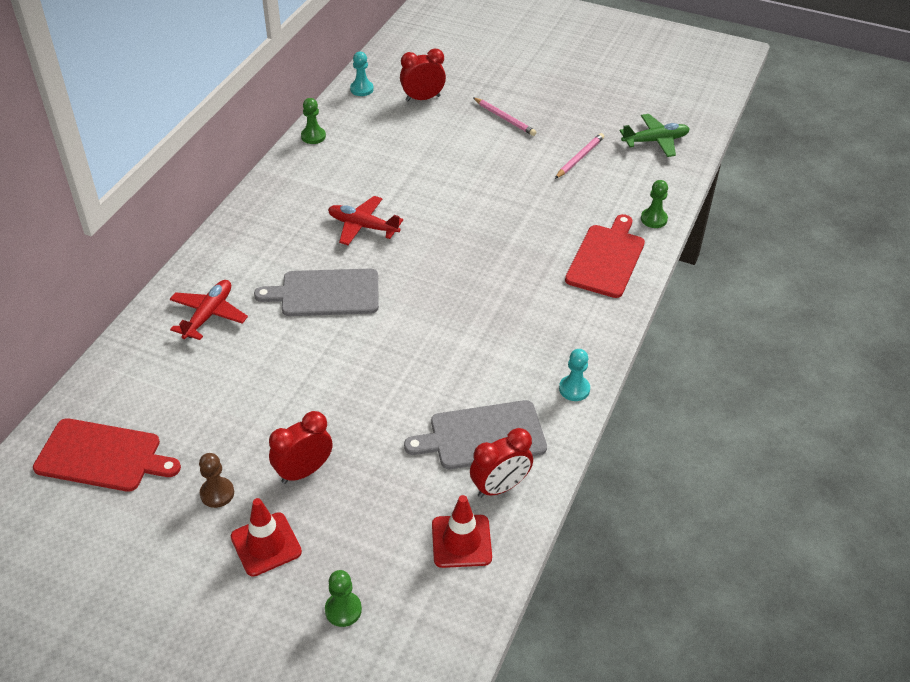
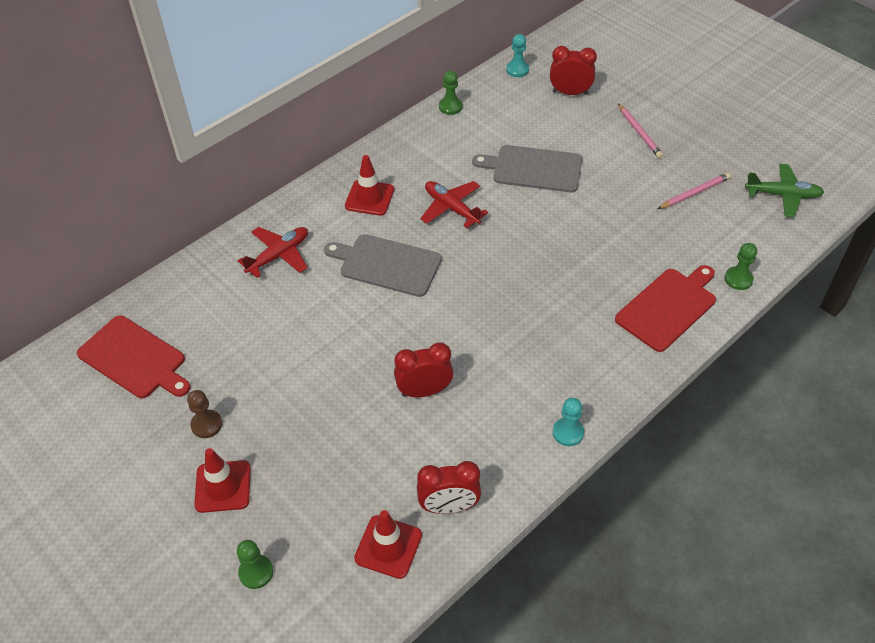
camera: 25 degrees right, 5 degrees up
red clock [269,411,333,484] -> red clock moved to [394,343,453,397]
grey cutting board [404,400,547,469] -> grey cutting board moved to [472,145,582,192]
none -> red traffic cone [345,155,394,216]

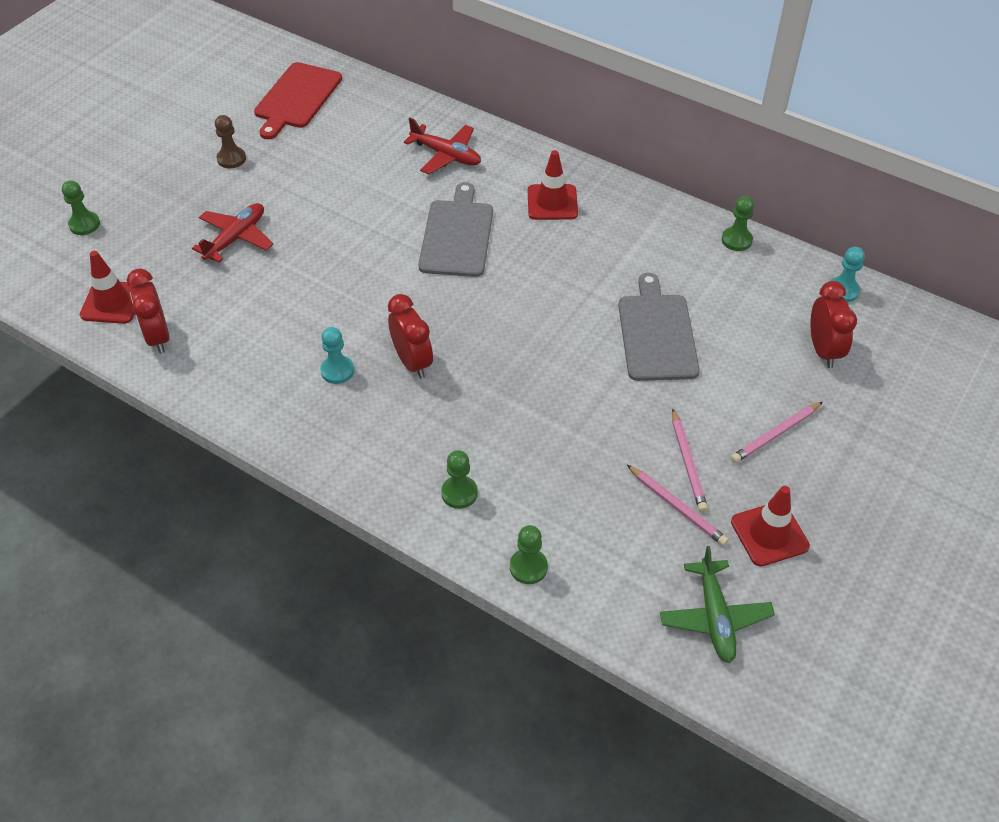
camera: 75 degrees right, 0 degrees up
red traffic cone [194,448,250,513] -> red traffic cone moved to [731,486,810,567]
red clock [394,343,453,397] -> red clock moved to [388,294,433,379]
red plane [420,181,488,228] -> red plane moved to [192,203,273,263]
turquoise pawn [553,398,584,446] -> turquoise pawn moved to [320,327,354,384]
red cutting board [615,265,716,352] -> green pawn [441,450,478,509]
none -> pink pencil [672,408,708,512]

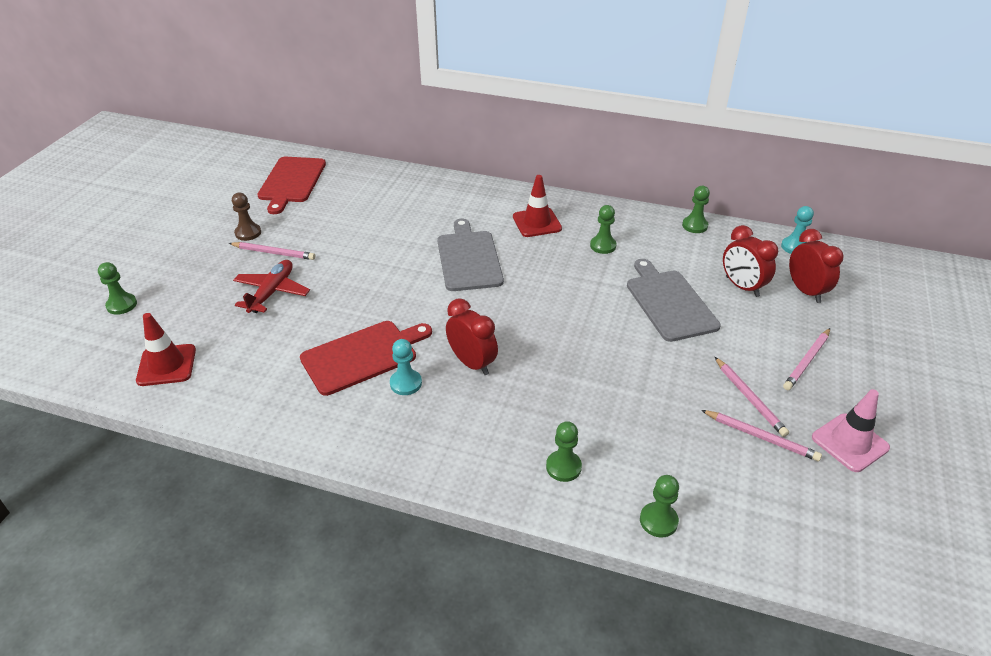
camera: 15 degrees left, 10 degrees down
red clock [127,268,170,354] -> red clock moved to [723,225,778,297]
red plane [404,118,481,174] -> none
green plane [660,546,775,663] -> none
red traffic cone [731,486,810,567] -> pink traffic cone [812,389,890,472]
none -> pink pencil [229,242,315,260]
none -> red cutting board [300,321,432,396]
none -> green pawn [590,205,617,254]

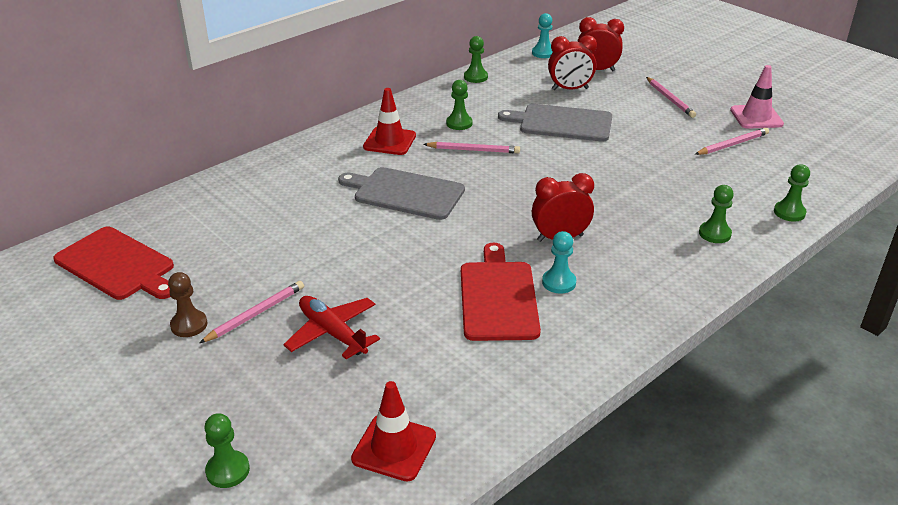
camera: 60 degrees left, 5 degrees down
pink pencil [715,357,789,437] -> pink pencil moved to [423,142,520,154]

